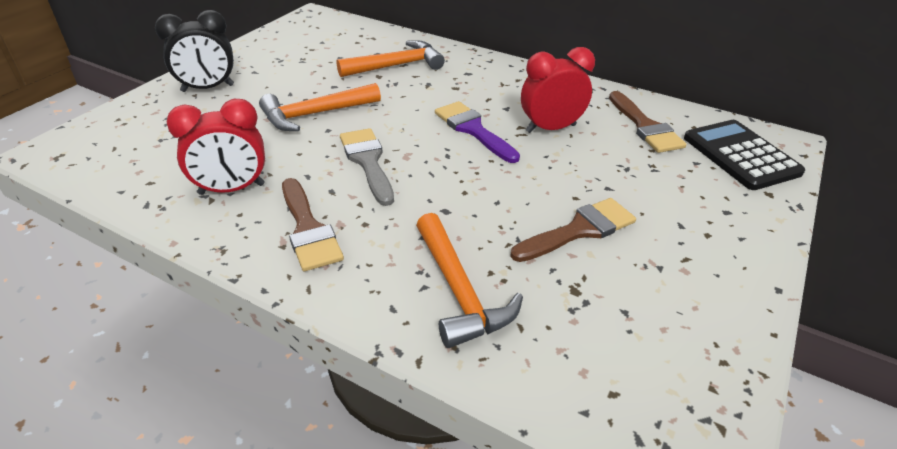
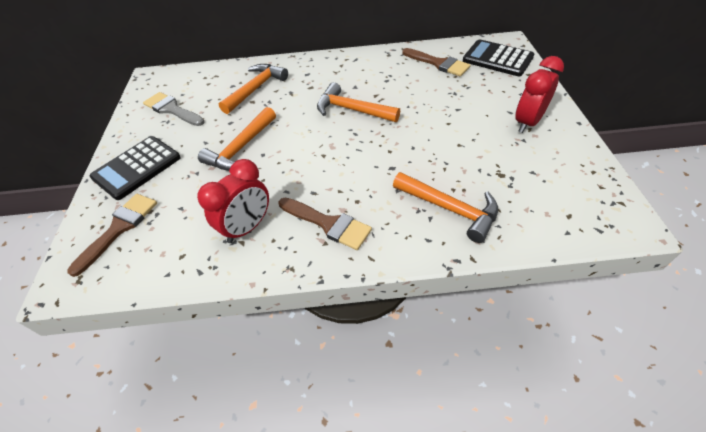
camera: 30 degrees left, 10 degrees up
black clock [155,10,234,92] -> black calculator [90,136,181,200]
grey brush [340,128,394,206] -> grey brush moved to [143,92,205,126]
purple brush [435,101,520,163] -> orange hammer [317,82,400,122]
brown brush [510,198,636,262] -> brown brush moved to [67,194,157,277]
red clock [521,47,595,133] -> red clock moved to [515,56,564,133]

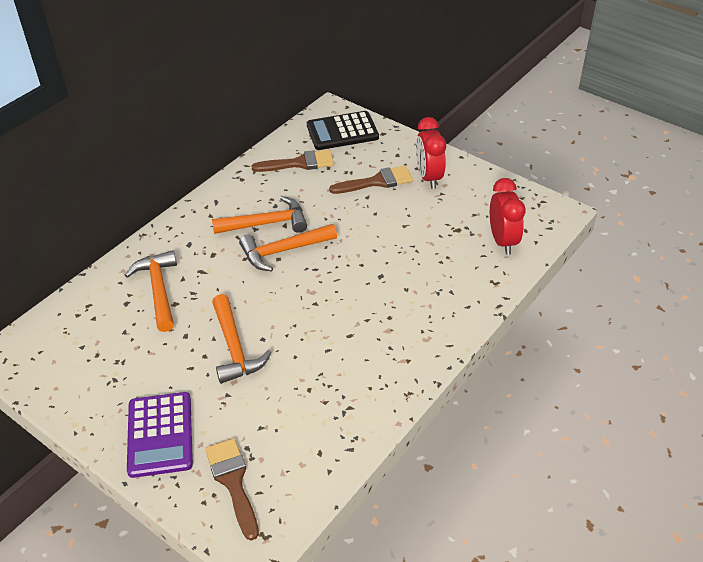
camera: 50 degrees left, 5 degrees down
black calculator [90,136,181,200] -> purple calculator [127,392,193,478]
grey brush [143,92,205,126] -> none
red clock [197,159,269,243] -> red clock moved to [490,178,526,255]
brown brush [279,198,372,250] -> brown brush moved to [329,166,413,194]
orange hammer [393,172,498,243] -> orange hammer moved to [212,196,307,234]

